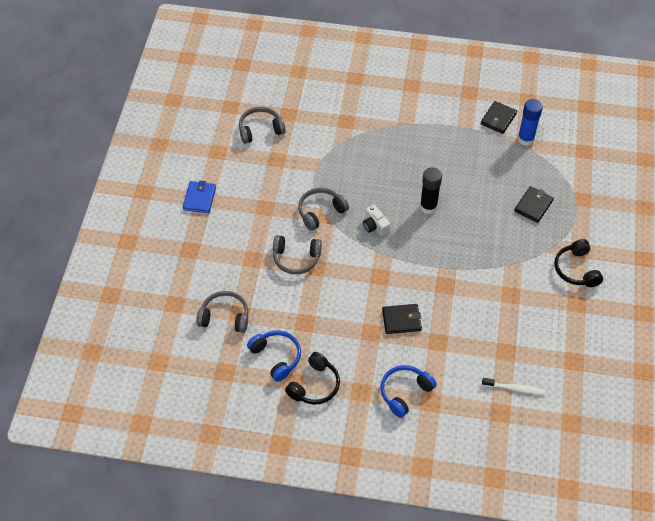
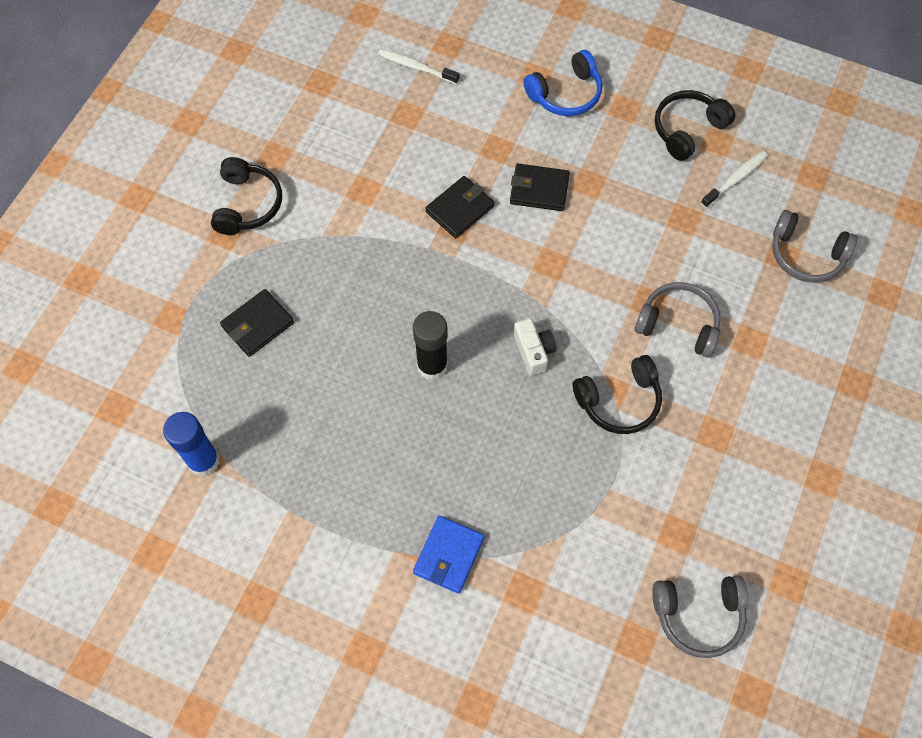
camera: 165 degrees left, 10 degrees up
blue wallet [183,181,216,213] -> blue wallet moved to [413,516,484,594]
blue headphones [247,330,301,382] -> white toothbrush [701,151,768,208]
grey headphones [298,188,349,231] -> black headphones [573,355,662,434]
black wallet [481,101,517,134] -> black wallet moved to [425,176,495,238]

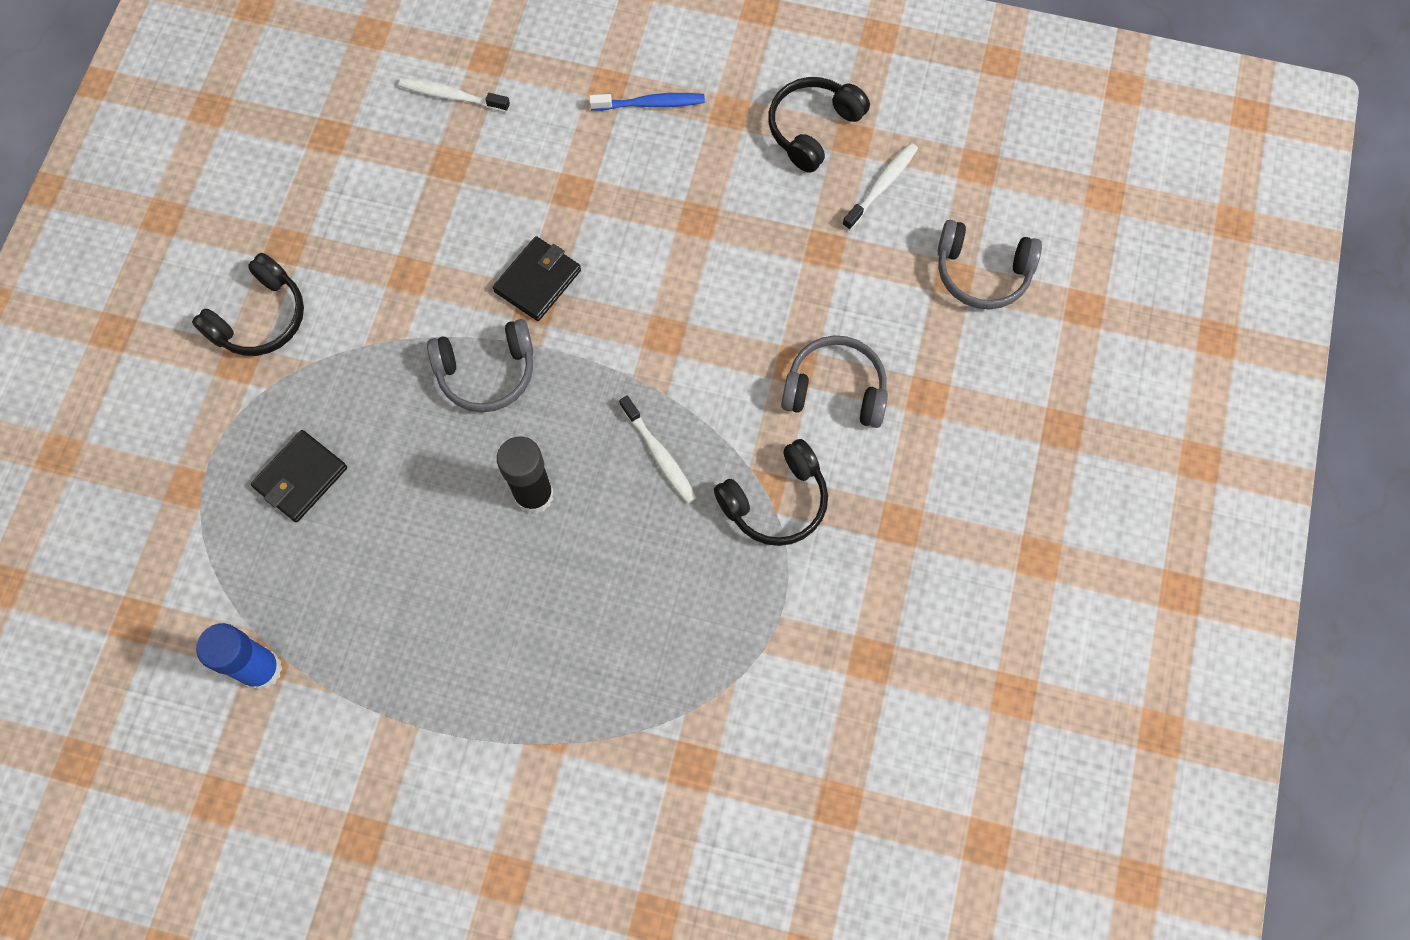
camera: 10 degrees left, 5 degrees up
black headphones [211,157,282,235] -> black headphones turned 45 degrees clockwise [192,253,304,356]
blue wallet [413,516,484,594] -> none
black wallet [510,164,570,211] -> none
white camera [514,318,556,376] -> white toothbrush [619,396,697,504]
blue headphones [523,50,602,116] -> blue toothbrush [589,93,705,111]
grey headphones [652,576,748,658] -> grey headphones moved to [427,319,533,412]

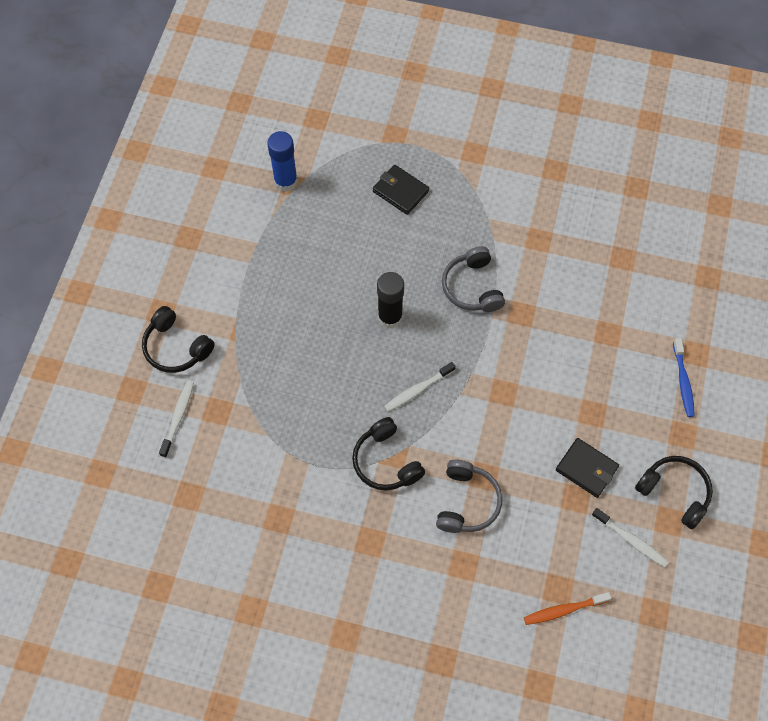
camera: 90 degrees right, 5 degrees down
black headphones [192,253,304,356] -> black headphones moved to [142,306,215,373]
white toothbrush [399,78,510,112] -> white toothbrush moved to [159,381,194,458]
black wallet [493,236,581,321] -> black wallet moved to [556,438,619,498]
grey headphones [937,220,1042,309] -> orange toothbrush [524,592,611,625]

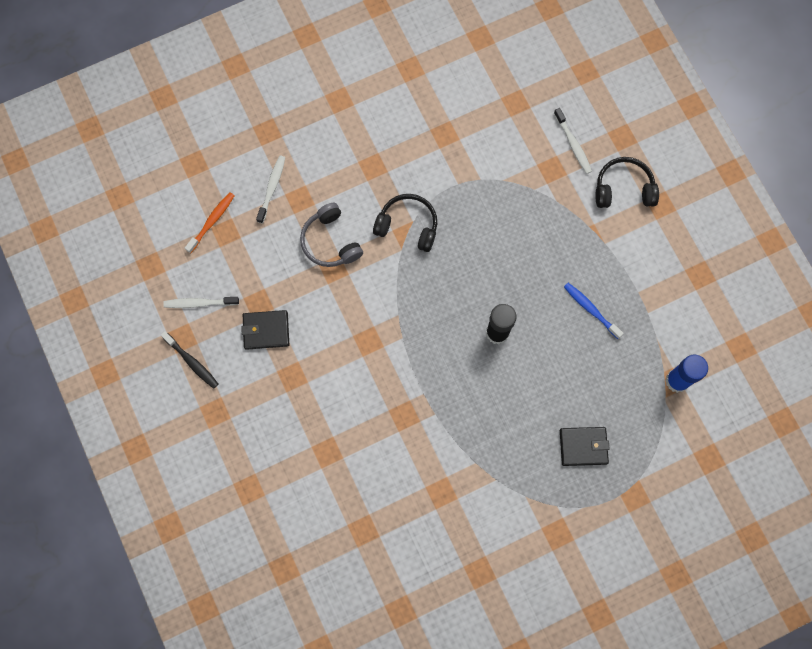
camera: 140 degrees right, 10 degrees up
white toothbrush [384,362,456,412] -> white toothbrush moved to [256,155,285,224]
grey headphones [442,246,505,312] -> none
black headphones [635,456,713,529] -> black toothbrush [161,331,218,389]
blue toothbrush [673,338,695,417] -> blue toothbrush moved to [564,283,624,339]

